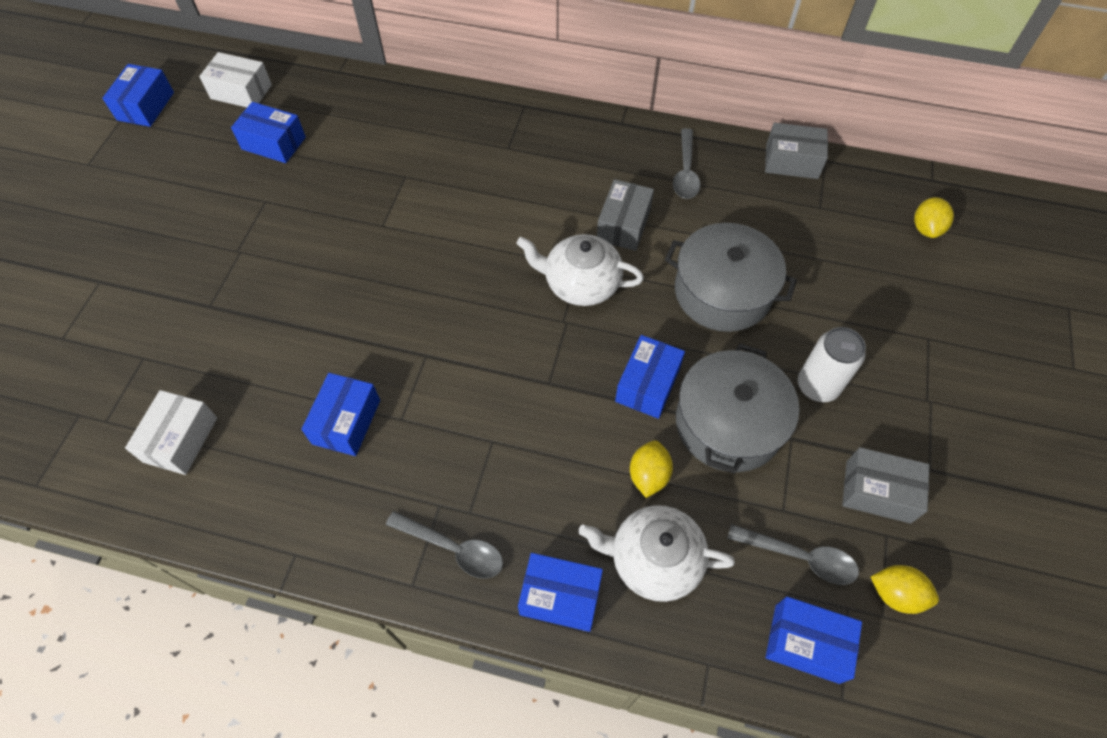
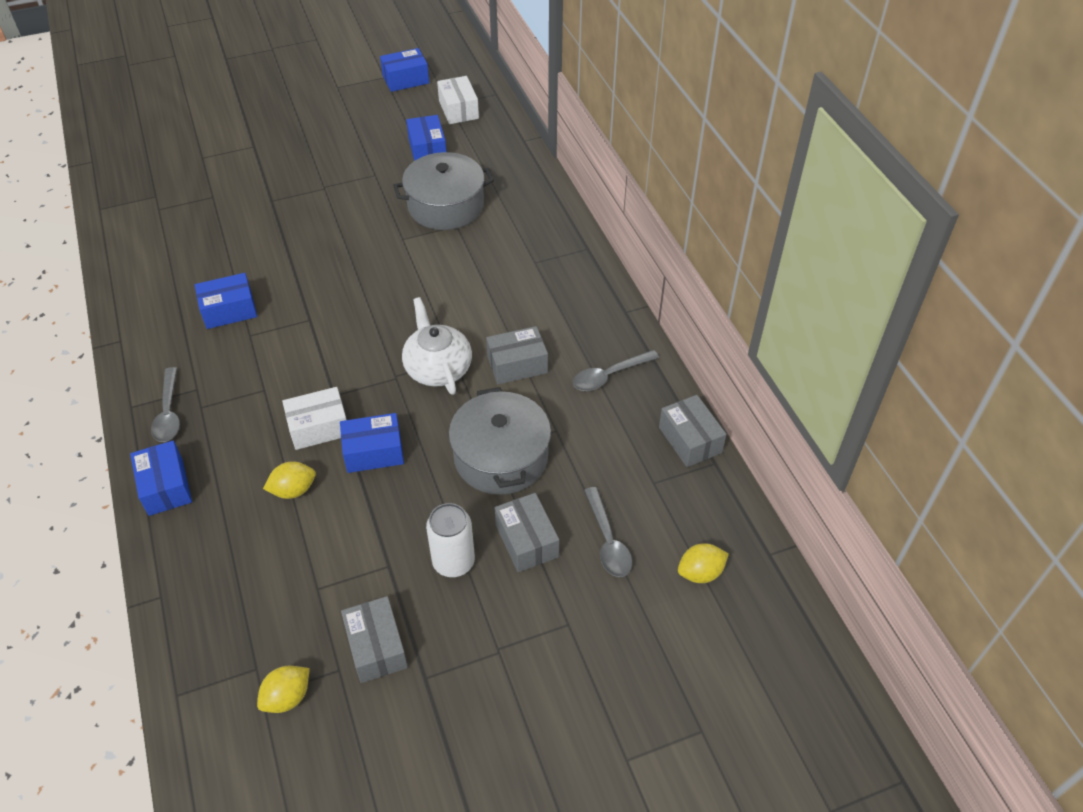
camera: 55 degrees right, 10 degrees down
white box [125,390,217,475] -> white box moved to [282,387,347,450]
white teapot [578,505,735,602] -> none
grey pot [676,343,799,474] -> grey pot moved to [393,152,494,230]
grey spoon [727,524,859,585] -> grey spoon moved to [584,487,632,577]
blue box [765,596,862,684] -> none
yellow lemon [871,565,939,614] -> yellow lemon turned 60 degrees clockwise [257,666,310,713]
none -> grey box [494,493,559,572]

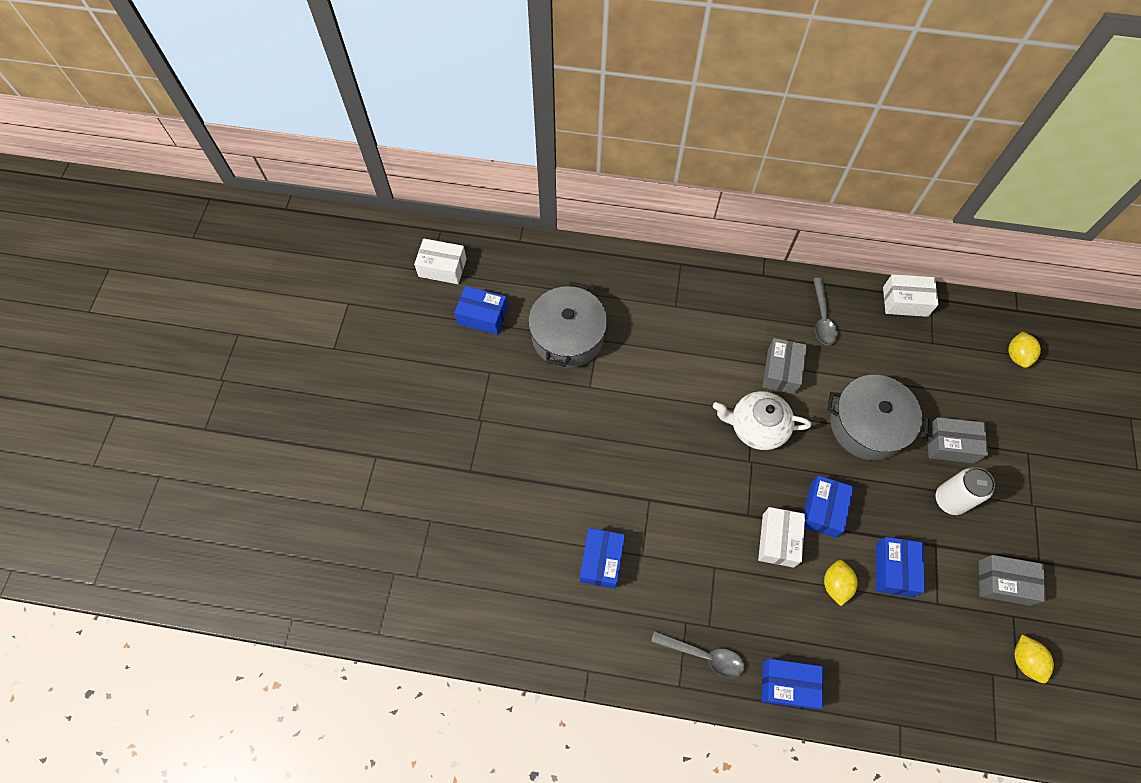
camera: 60 degrees left, 15 degrees up
blue box [380,48,429,92] -> blue box moved to [876,537,925,597]
grey spoon [584,487,632,577] -> none
grey box [659,395,727,467] -> white box [883,274,938,317]

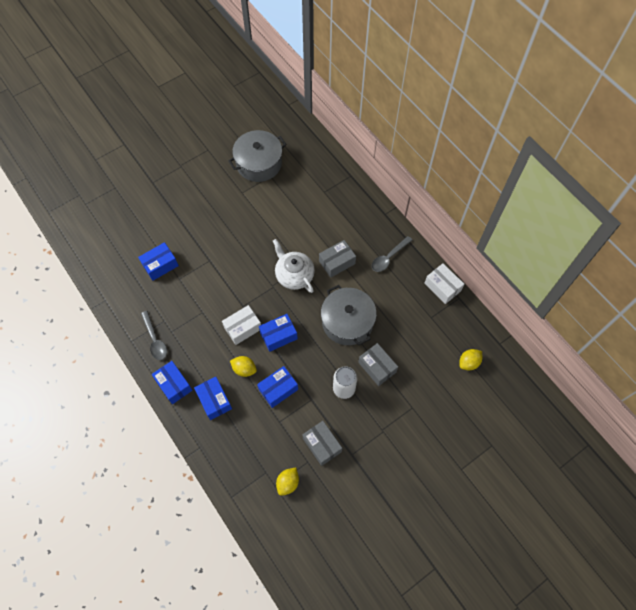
camera: 45 degrees right, 0 degrees up
white box [414,238,466,284] -> none
blue box [454,286,508,335] -> blue box moved to [194,377,232,420]
yellow lemon [824,560,858,606] -> yellow lemon turned 60 degrees clockwise [230,356,257,377]

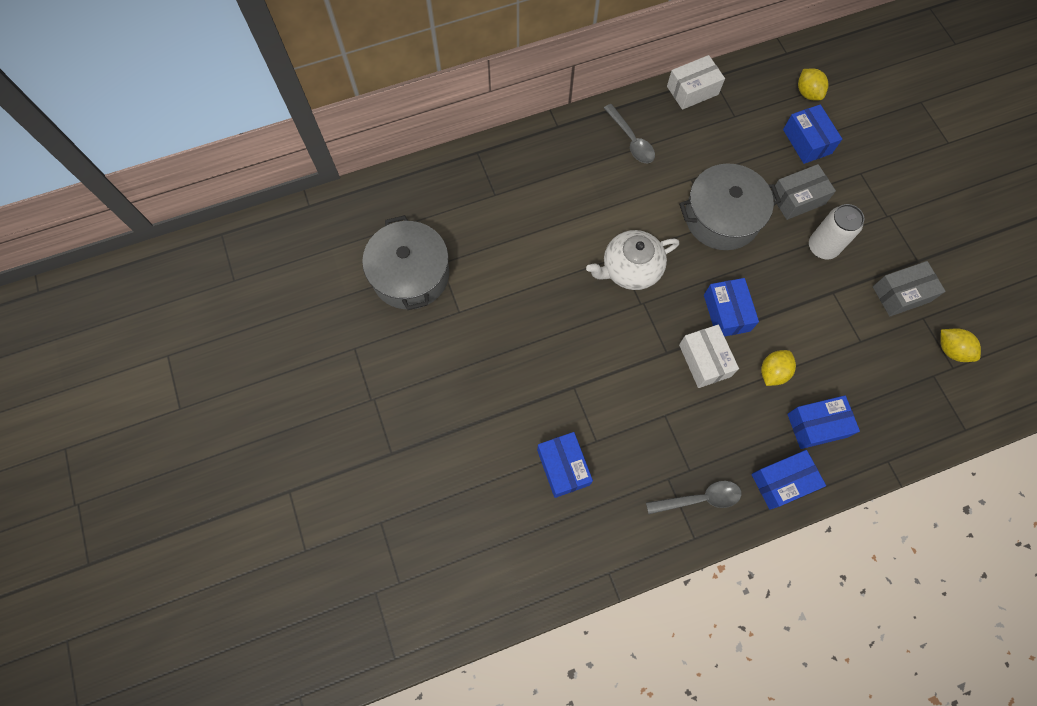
camera: 75 degrees left, 5 degrees up
blue box [257,366,298,408] -> blue box moved to [783,104,842,164]
grey box [319,240,356,278] -> none

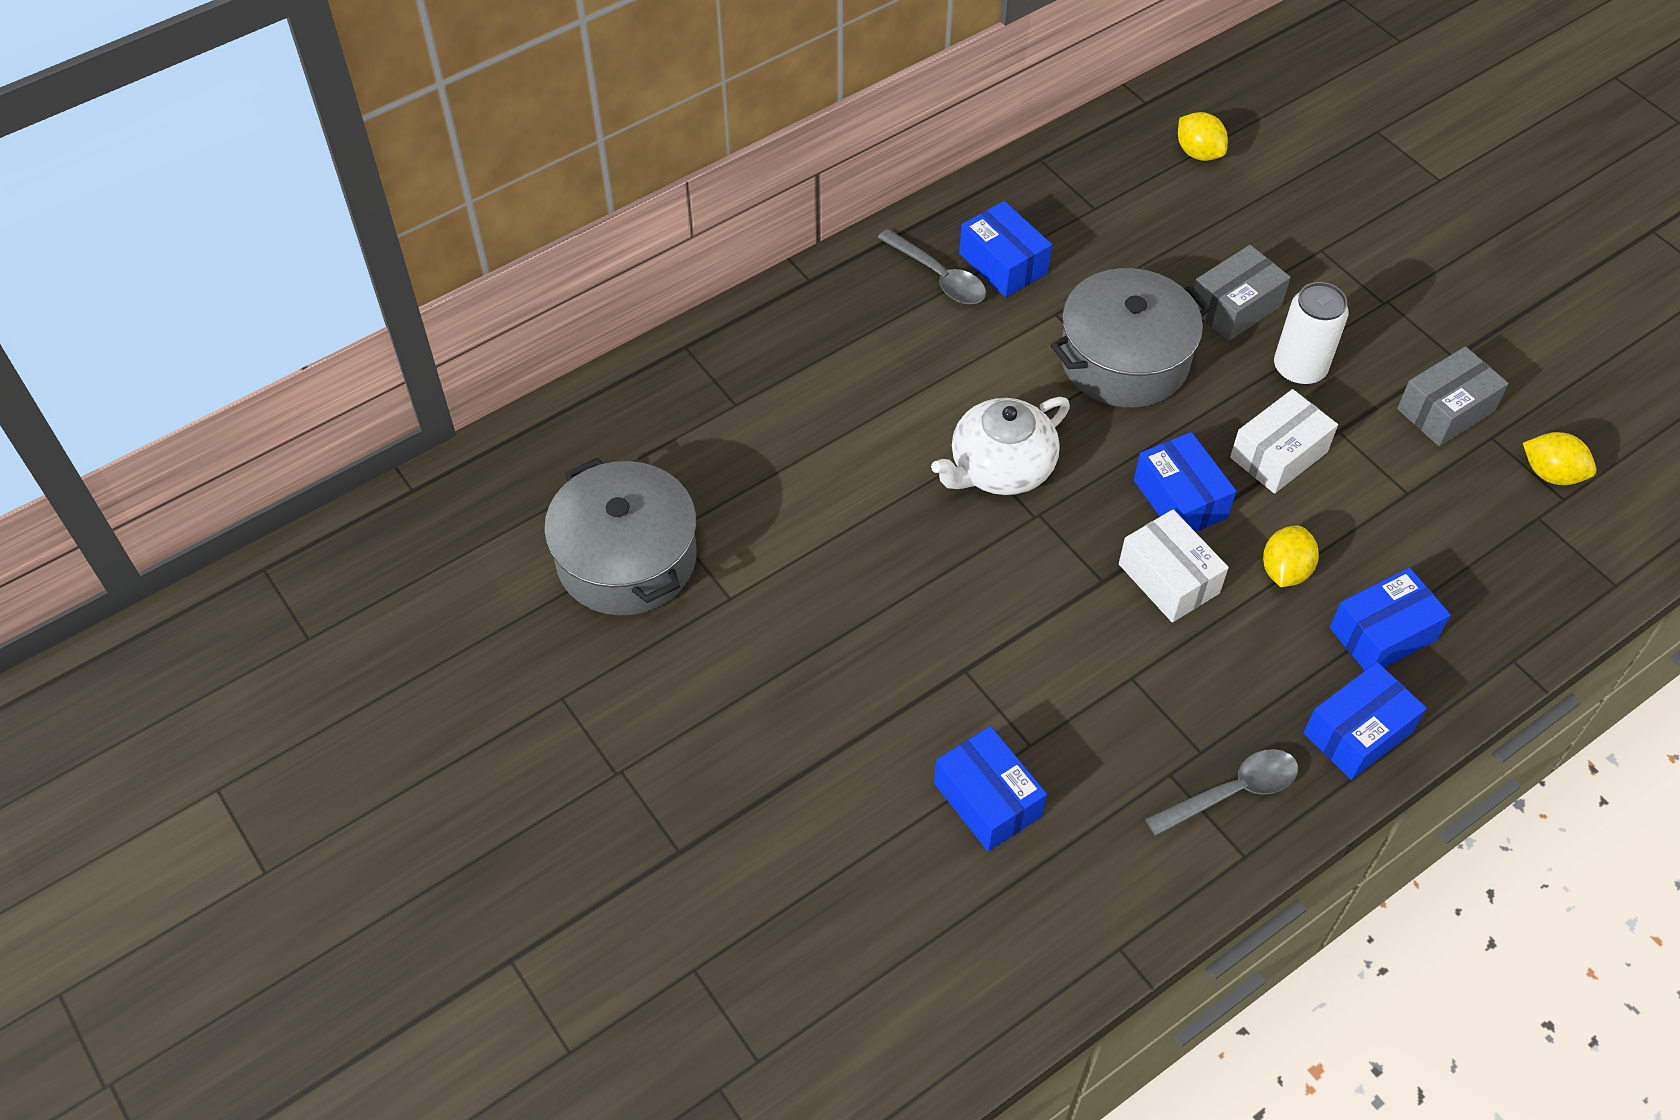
camera: 15 degrees left, 15 degrees down
white box [667,55,725,110] -> white box moved to [1230,389,1338,494]
blue box [783,104,842,164] -> blue box moved to [959,201,1052,297]

